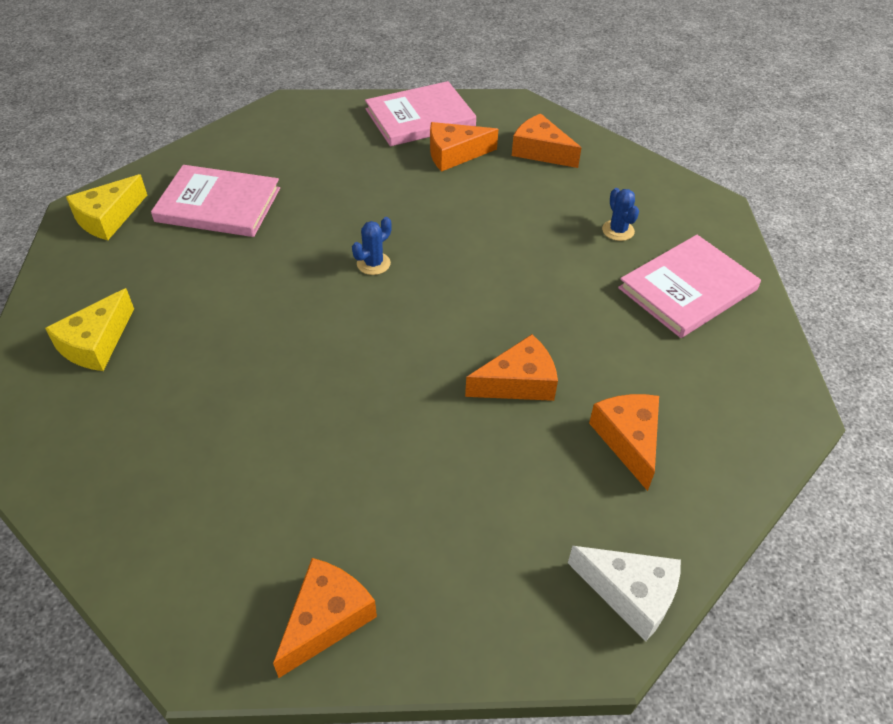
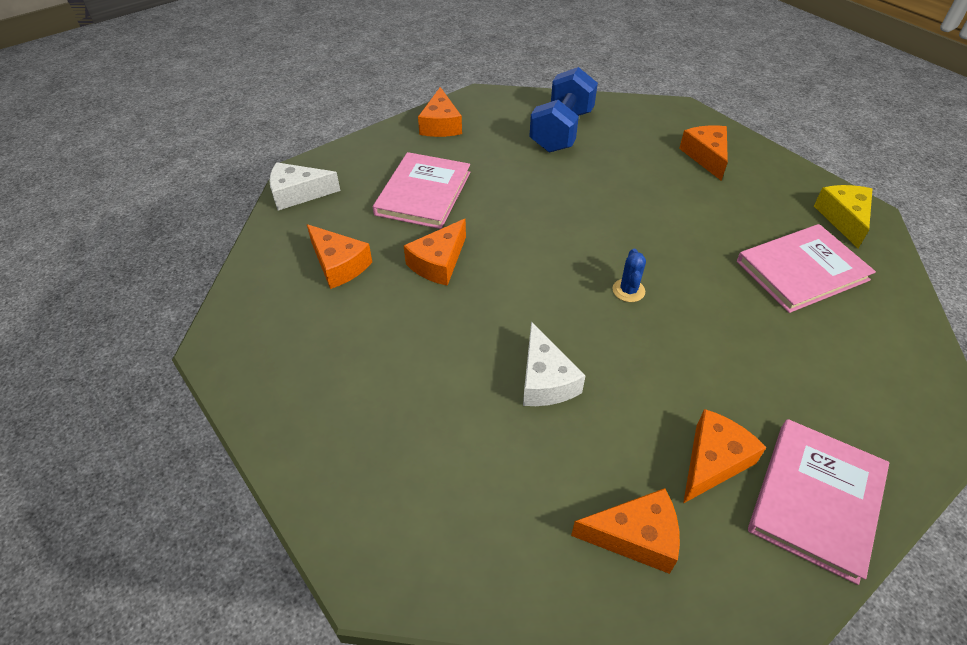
camera: 145 degrees right, 0 degrees up
yellow cheese [45,288,134,371] -> orange cheese [679,125,728,181]
blue cactus [602,188,639,241] -> none
pink book [618,235,761,338] -> pink book moved to [373,152,470,229]
none -> white cheese [523,322,586,406]
none -> blue dumbbell [529,67,598,153]

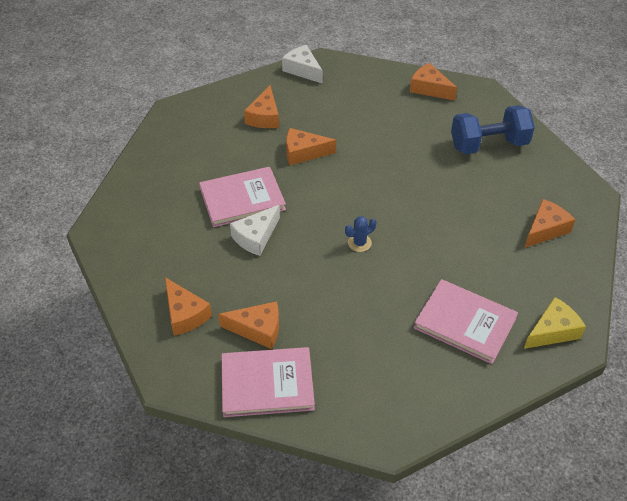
camera: 55 degrees right, 0 degrees up
pink book [373,152,470,229] -> pink book moved to [199,167,286,227]
orange cheese [418,87,462,137] -> orange cheese turned 75 degrees clockwise [410,63,457,101]

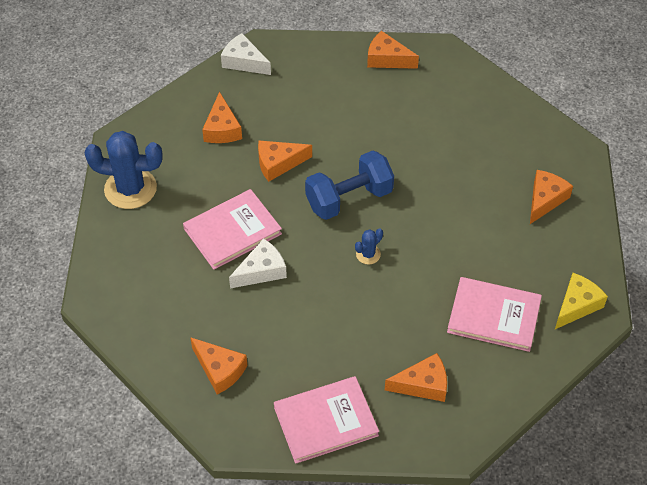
camera: 15 degrees left, 5 degrees up
orange cheese [218,301,279,349] -> orange cheese moved to [385,353,447,402]
white cheese [230,205,280,256] -> white cheese turned 150 degrees counterclockwise [229,238,287,288]
blue dumbbell [451,105,535,154] -> blue dumbbell moved to [305,150,394,220]
none -> blue cactus [84,131,163,209]

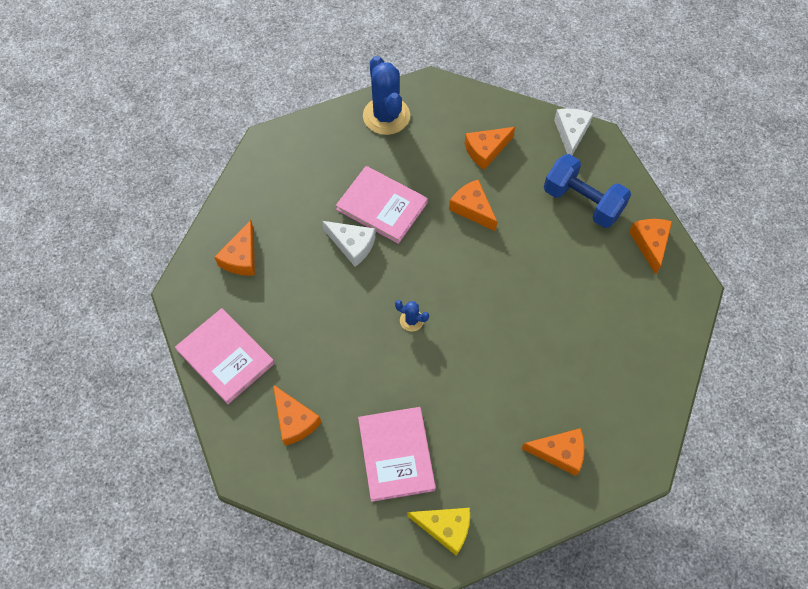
camera: 65 degrees right, 10 degrees up
blue dumbbell [305,150,394,220] -> blue dumbbell moved to [544,154,631,228]

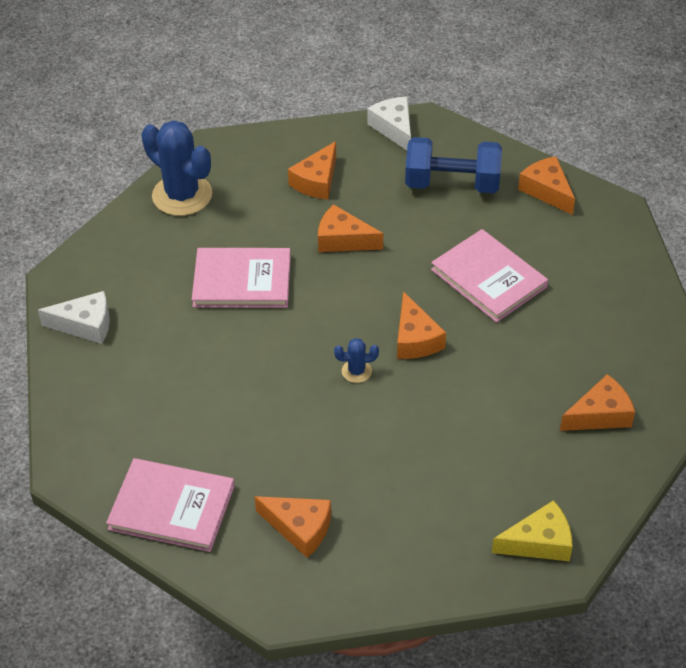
camera: 30 degrees left, 15 degrees down
orange cheese [214,220,255,276] -> orange cheese moved to [397,291,446,359]
white cheese [322,221,375,267] -> white cheese moved to [38,291,110,344]
pink book [358,407,436,502] -> pink book moved to [431,229,548,322]

